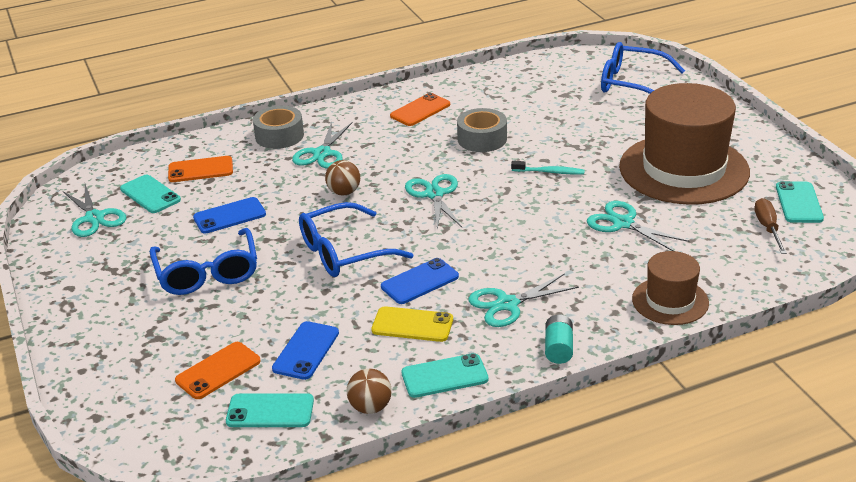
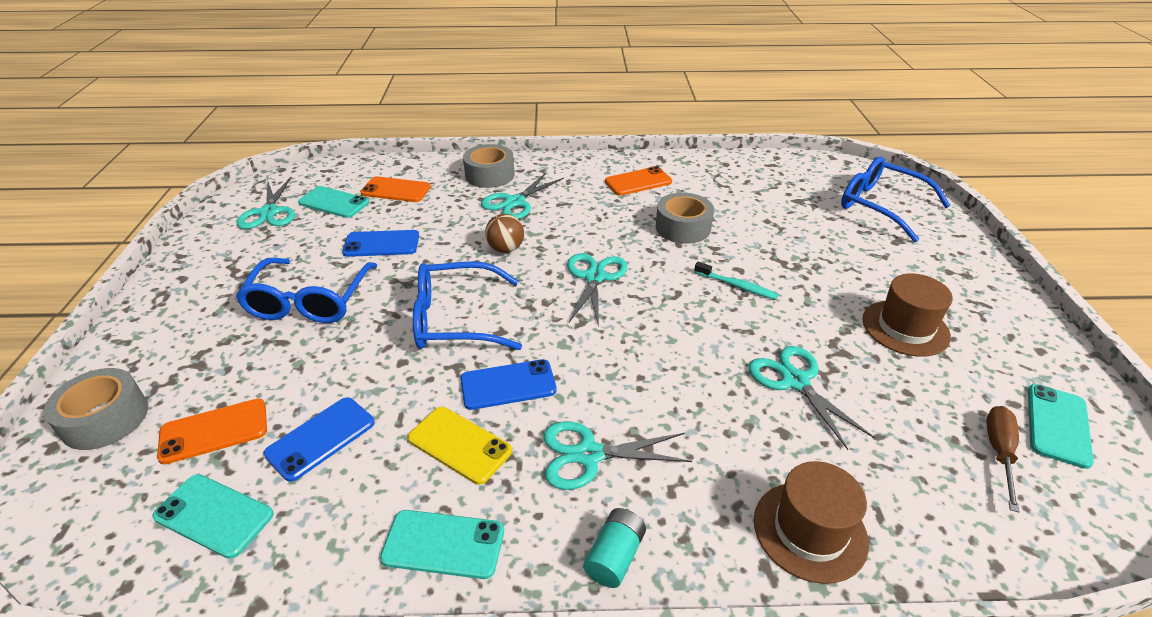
camera: 20 degrees right, 5 degrees up
turquoise phone [120,175,181,213] -> turquoise phone turned 45 degrees counterclockwise [298,186,369,218]
brown ball [347,369,391,414] -> none
brown hat [619,83,750,205] -> brown hat [862,273,953,357], size x0.51
none -> grey tape [43,368,148,450]

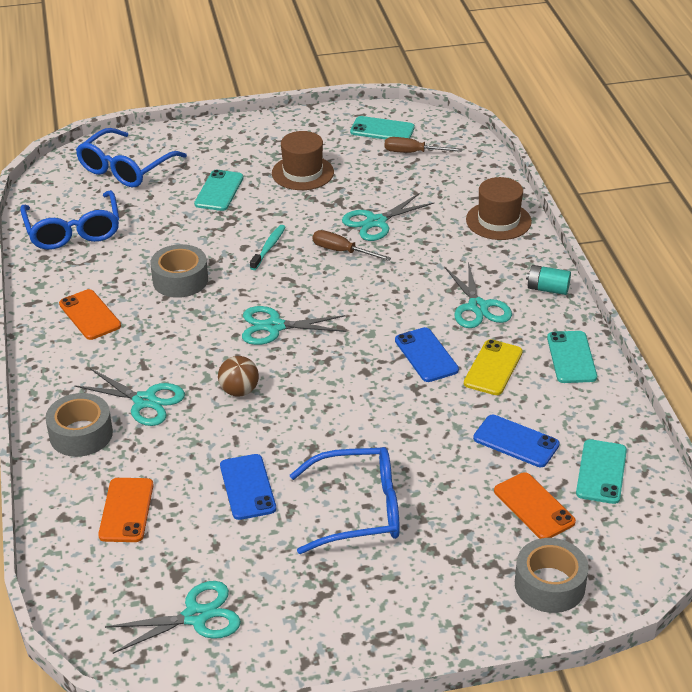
camera: 100 degrees left, 0 degrees up
turquoise phone [298,186,369,218] -> turquoise phone moved to [194,170,243,211]
blue glasses [413,261,522,350] -> blue glasses moved to [20,190,119,250]
none -> brown screwdriver [313,230,391,261]

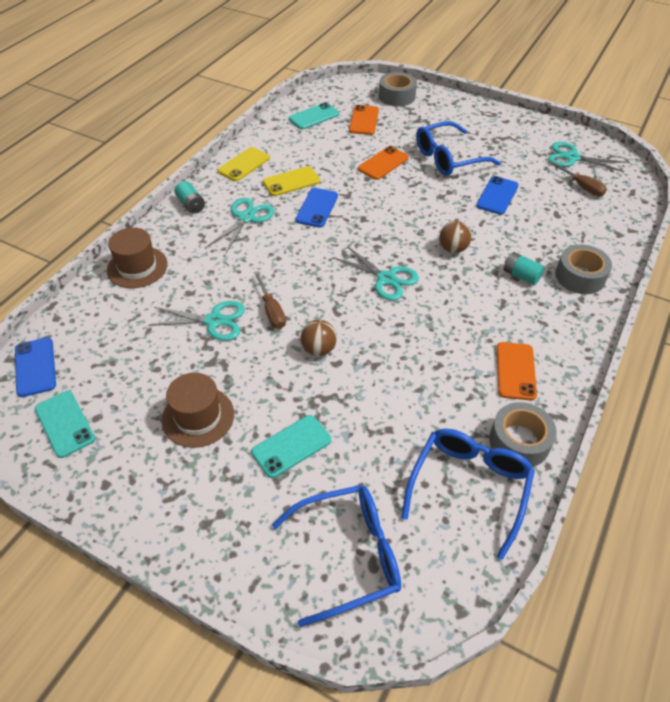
camera: 140 degrees left, 10 degrees up
turquoise scissors [74,368,185,426] -> turquoise battery [504,252,545,285]
orange phone [98,478,154,542] -> orange phone moved to [358,146,409,180]
grey tape [150,244,208,298] -> grey tape moved to [489,402,557,467]
turquoise toothbrush [250,225,285,270] -> brown ball [301,320,337,356]
blue glasses [290,447,400,554] -> blue glasses turned 60 degrees counterclockwise [416,121,501,176]
brown screwdriver [385,137,462,153] -> brown screwdriver moved to [548,161,607,196]
blue phone [473,415,560,467] -> blue phone moved to [15,337,56,397]
turquoise phone [547,331,597,383] -> yellow phone [218,147,270,181]

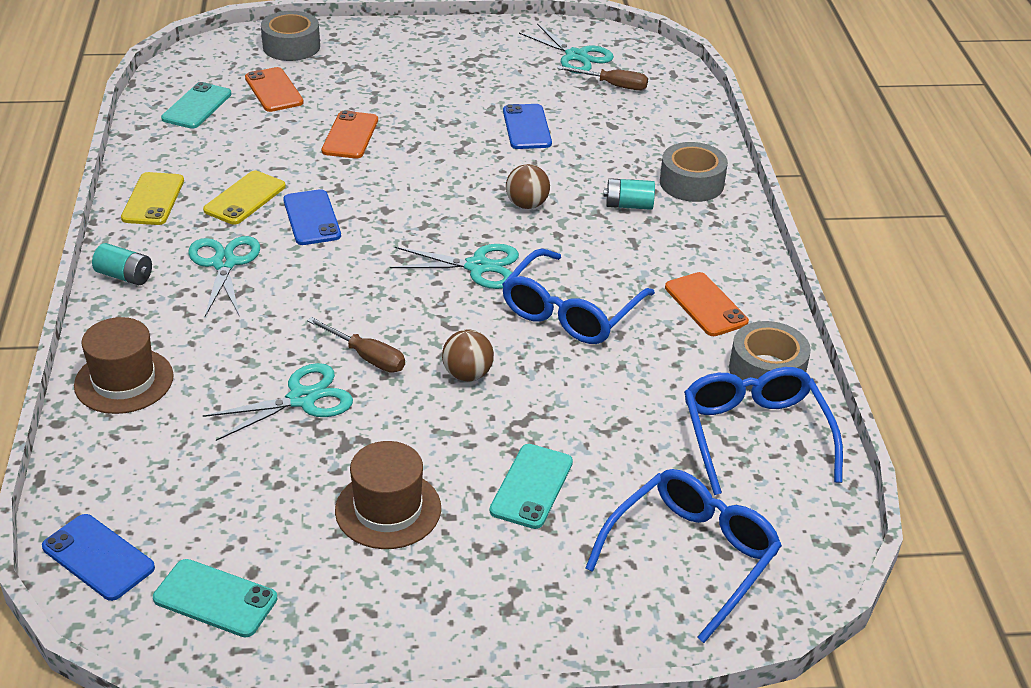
camera: 35 degrees left, 10 degrees down
blue glasses [416,121,501,176] -> blue glasses moved to [502,248,655,344]
turquoise scissors [548,142,625,172] -> turquoise scissors turned 120 degrees counterclockwise [519,24,614,74]

